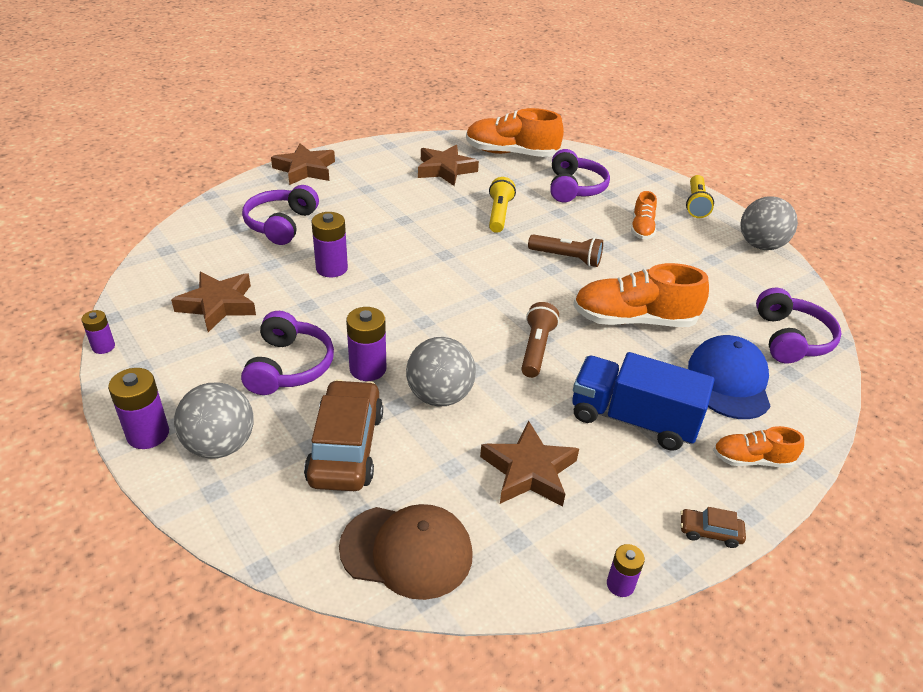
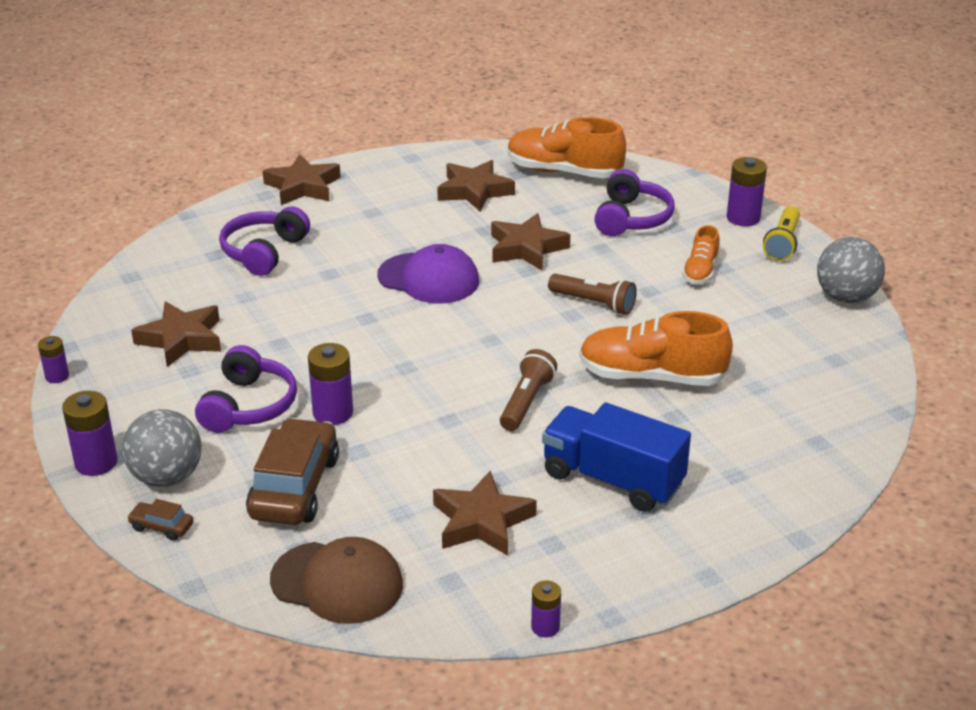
camera: 10 degrees right, 5 degrees down
purple battery [312,212,348,278] -> purple battery moved to [727,157,767,226]
grey ball [406,337,476,407] -> none
yellow flashlight [489,177,516,233] -> brown star [491,213,570,270]
brown car [680,507,746,548] -> brown car moved to [127,499,194,541]
blue cap [688,335,771,419] -> none
orange shoe [713,426,804,468] -> none
purple headphones [756,288,842,363] -> none
none -> purple cap [377,244,479,303]

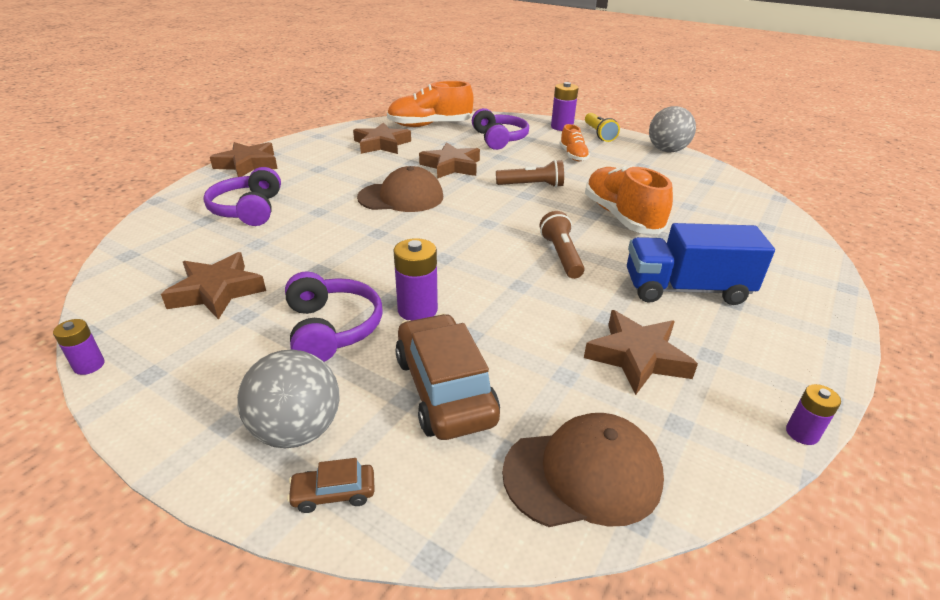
camera: 30 degrees left, 0 degrees up
purple battery [62,391,118,476] -> none
purple cap [377,244,479,303] -> brown cap [357,166,443,212]
orange shoe [579,311,733,386] -> orange shoe turned 90 degrees clockwise [585,165,673,234]

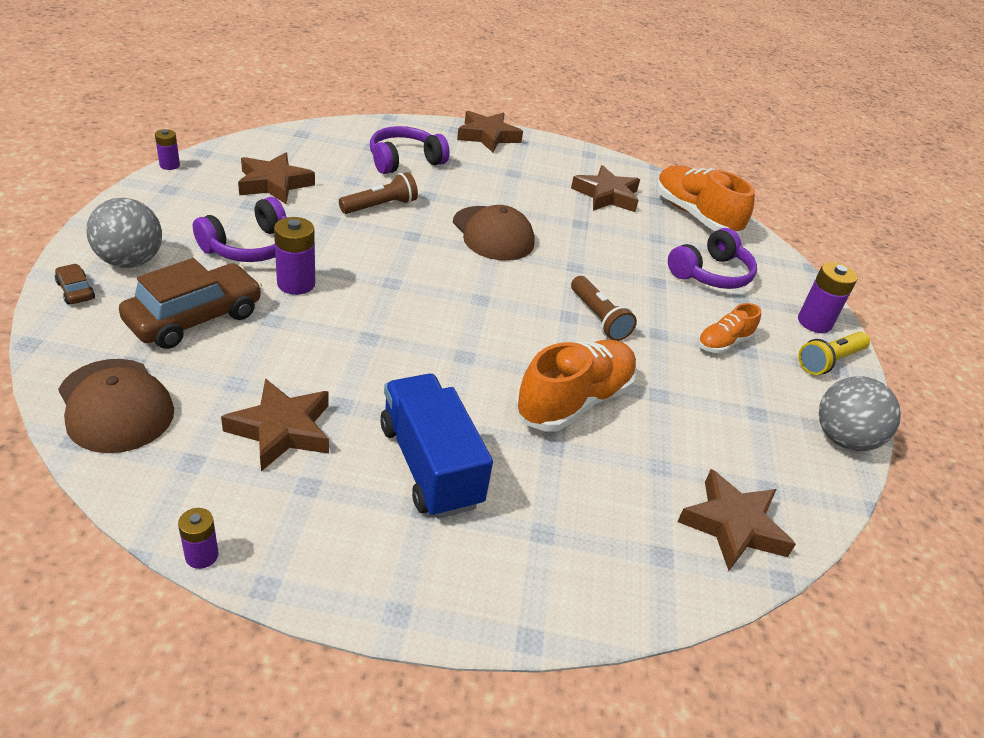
camera: 60 degrees right, 5 degrees up
brown star [419,142,480,179] -> brown star moved to [677,469,796,571]
brown flashlight [540,211,585,279] -> brown flashlight moved to [339,172,418,214]

